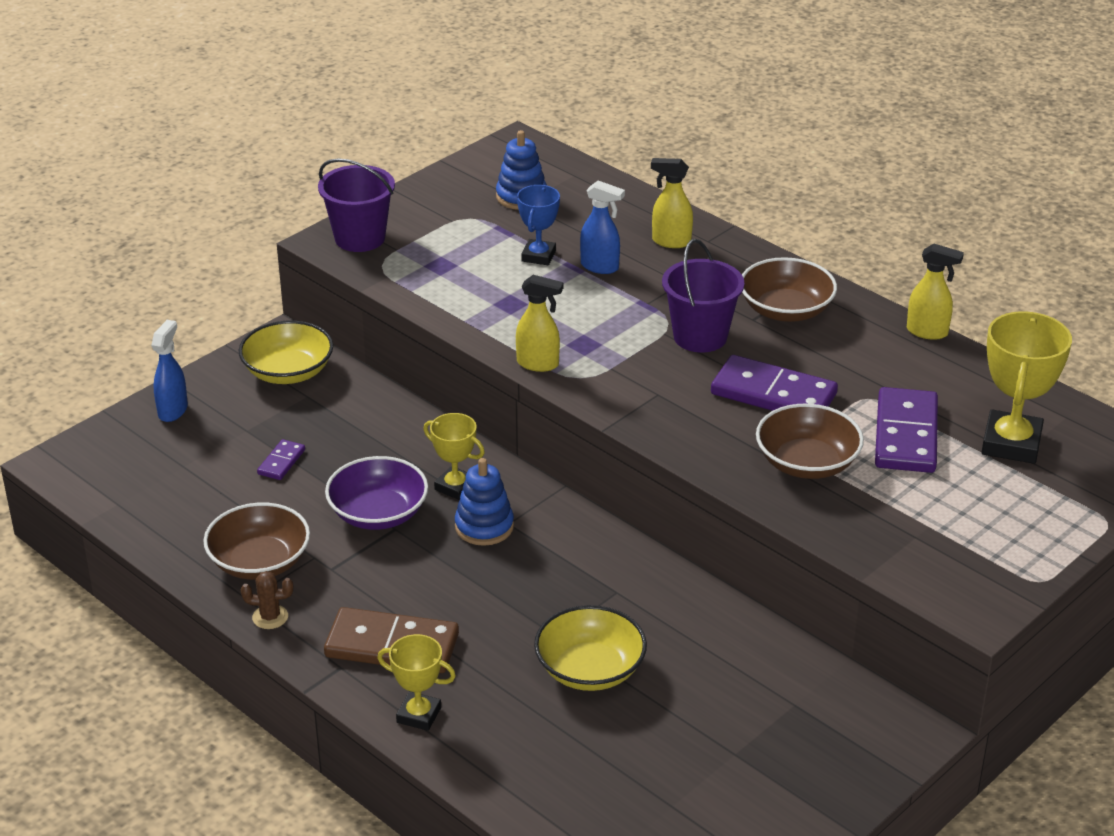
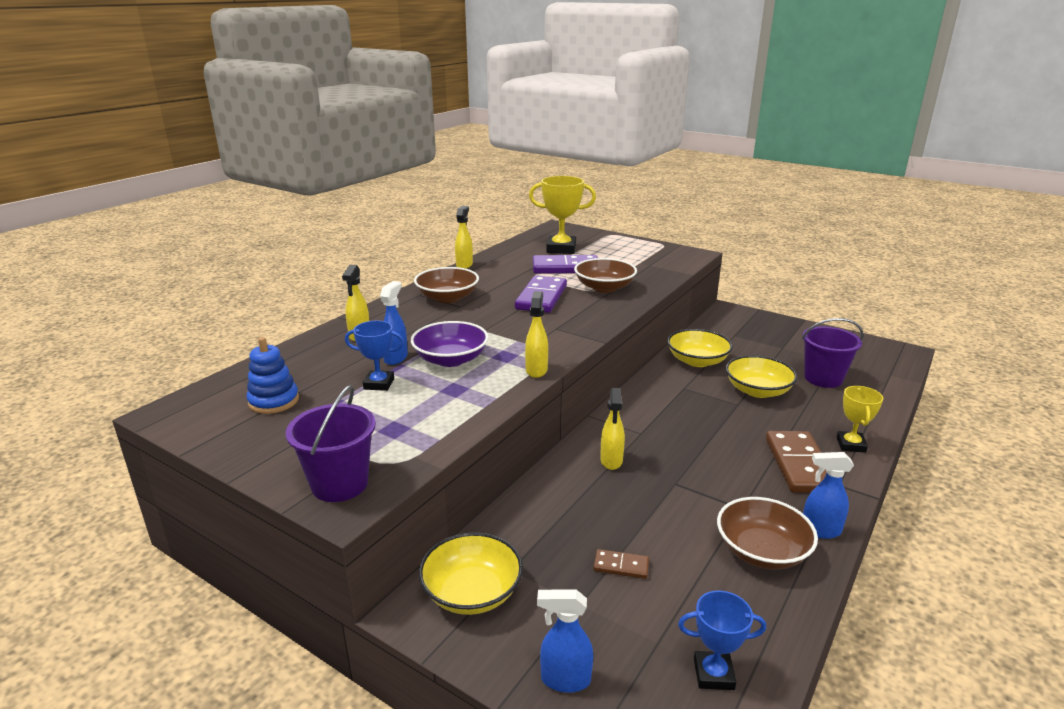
camera: 100 degrees left, 10 degrees down
brown cactus [241,571,293,629] -> blue spray bottle [803,452,854,539]
purple domino [257,439,305,480] -> brown domino [593,549,649,579]
purple bowl [325,456,428,530] -> purple bowl moved to [411,321,488,367]
yellow trophy [423,413,485,500] -> yellow spray bottle [600,388,625,470]
blue stacking toy [455,458,514,546] -> none
purple bucket [662,239,744,353] -> purple bucket moved to [802,318,864,388]
none -> yellow bowl [667,329,733,367]
none -> blue trophy [678,590,766,690]

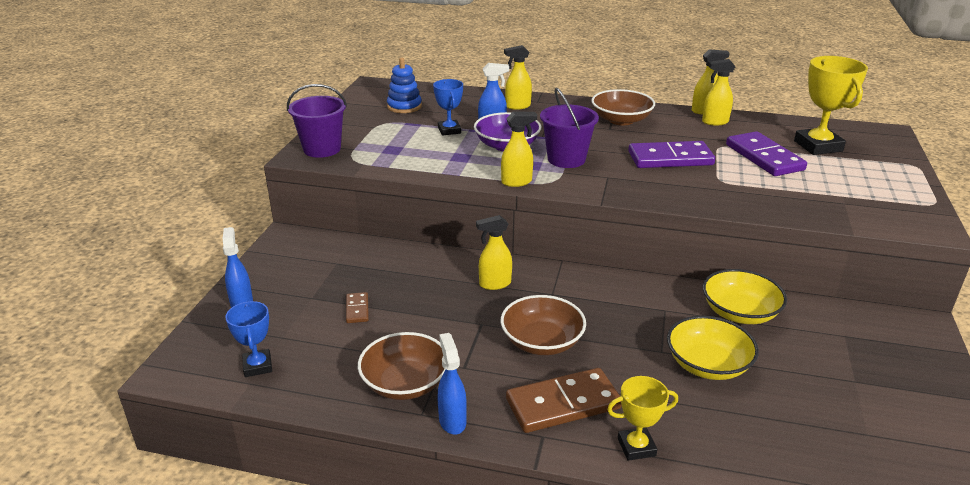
camera: 70 degrees right, 5 degrees up
yellow bowl [419,532,523,615] -> none
brown bowl [574,258,637,293] -> brown bowl moved to [500,295,586,355]
purple bucket [802,318,864,388] -> purple bucket moved to [540,88,599,168]
none -> yellow spray bottle [702,59,736,125]

